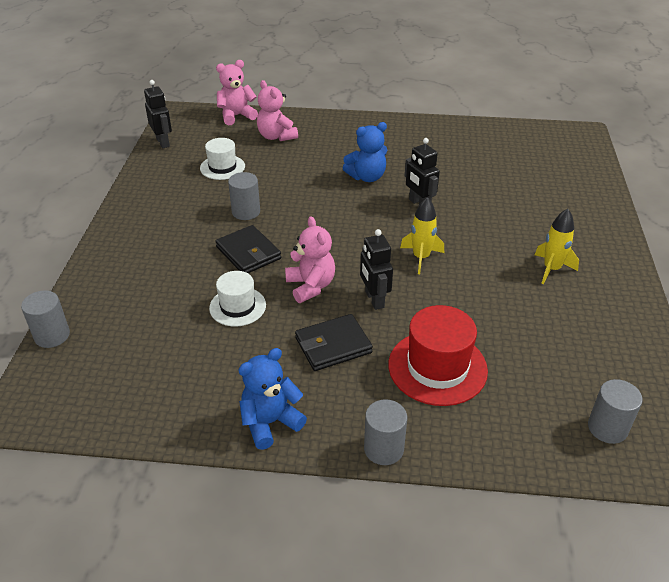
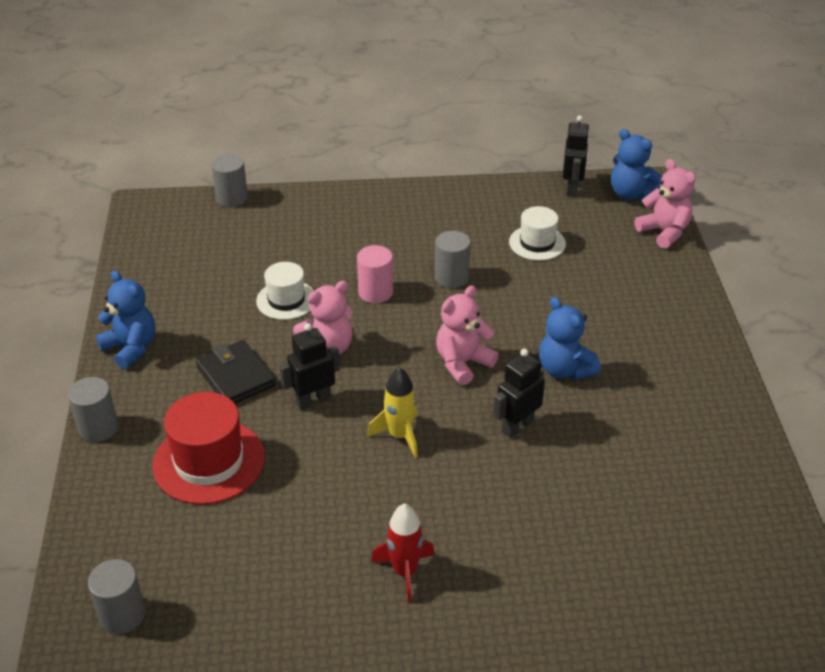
camera: 80 degrees right, 0 degrees up
black robot [144,80,172,148] -> black robot turned 45 degrees counterclockwise [563,115,590,196]
black wallet [216,225,281,273] -> pink cylinder [357,245,393,303]
pink teddy bear [257,80,298,141] -> pink teddy bear moved to [436,285,498,385]
yellow rocket [535,209,579,284] -> red rocket [371,504,435,603]
none -> blue teddy bear [611,129,662,200]

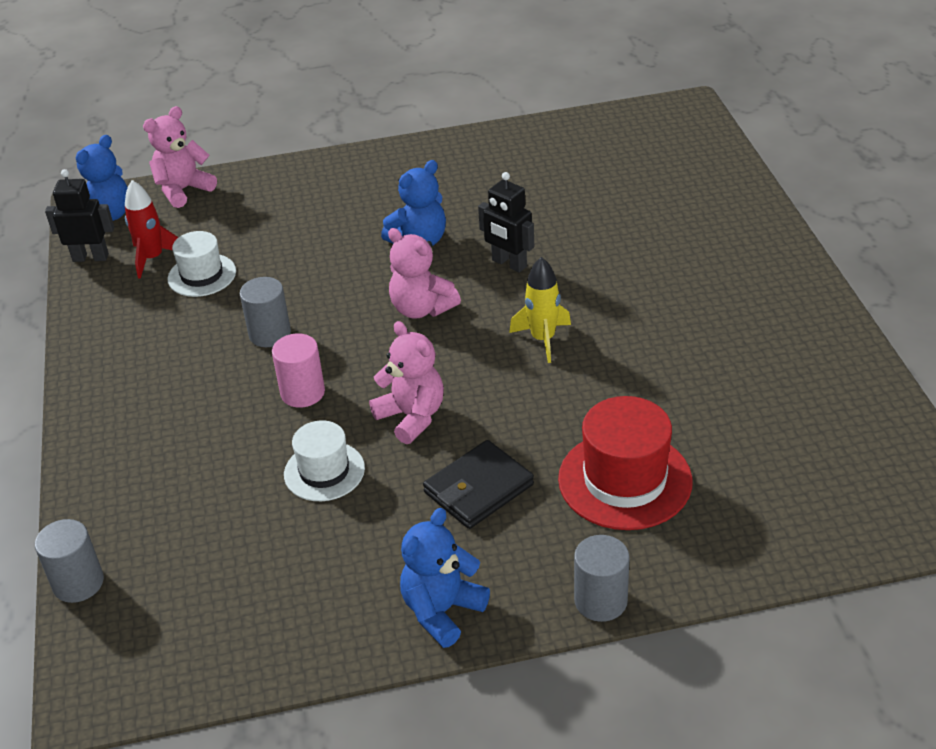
camera: 95 degrees left, 0 degrees up
grey cylinder [88,559,145,634] -> none
black robot [279,323,340,410] -> none
red rocket [371,504,435,603] -> red rocket moved to [125,180,179,279]

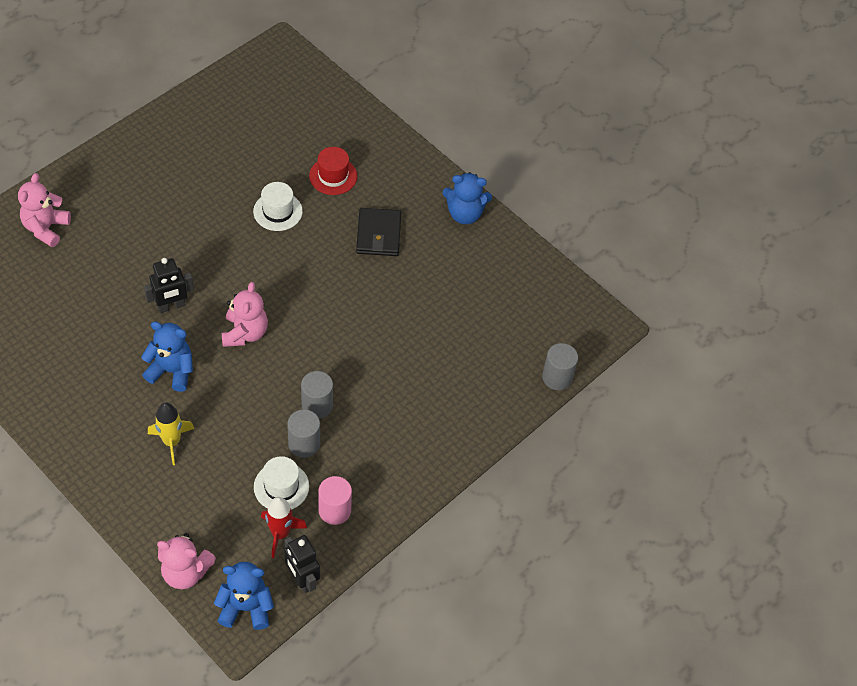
camera: 130 degrees left, 15 degrees up
pink cylinder [272,334,325,408] -> pink cylinder moved to [318,476,352,525]
white hat [284,420,365,501] -> white hat moved to [253,182,303,231]
pink teddy bear [369,321,444,444] -> pink teddy bear moved to [18,173,71,247]
black wallet [423,440,534,529] -> black wallet turned 75 degrees clockwise [356,208,401,256]
black robot [478,172,534,273] -> black robot turned 60 degrees clockwise [144,258,194,313]
yellow rocket [509,257,571,363] -> yellow rocket moved to [148,403,194,465]
red hat [558,396,692,530] -> red hat [309,147,357,195], size x0.62
grey cylinder [574,535,630,622] -> grey cylinder moved to [287,409,320,458]

